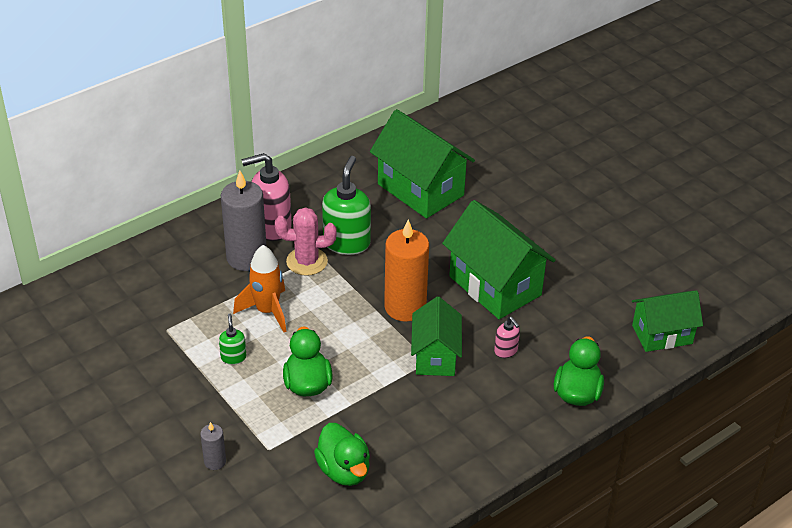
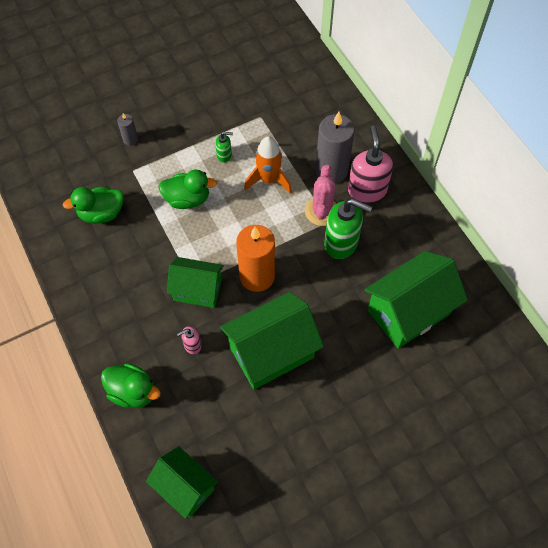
camera: 100 degrees right, 20 degrees up
green house [632,290,703,352] -> green house turned 45 degrees counterclockwise [146,446,218,519]

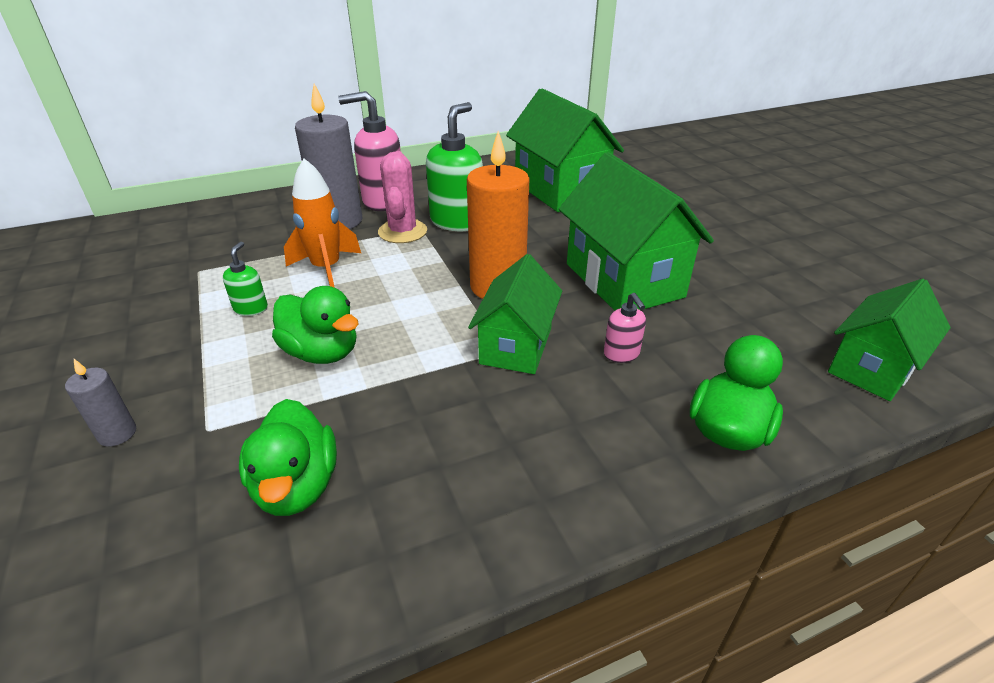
camera: 85 degrees left, 25 degrees down
green duck [158,170,217,209] -> green duck turned 120 degrees clockwise [272,286,359,364]
pink cactus [305,165,336,226] -> pink cactus turned 75 degrees clockwise [378,151,427,243]

